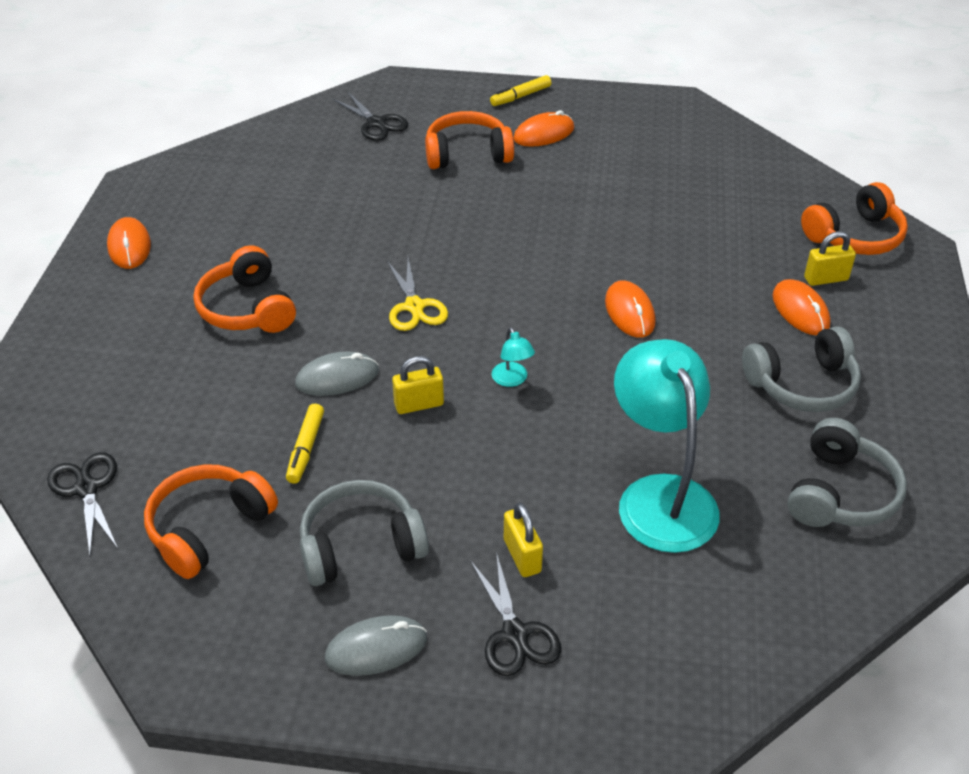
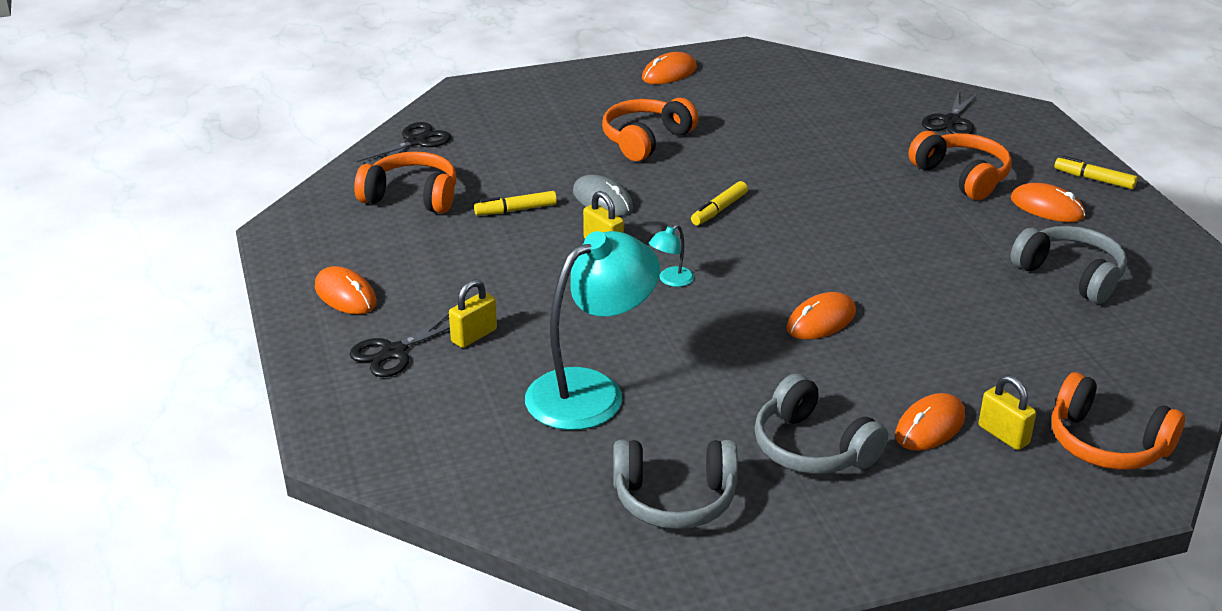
camera: 65 degrees right, 10 degrees down
grey headphones [300,480,429,586] -> grey headphones moved to [1010,226,1127,304]
grey mouse [325,615,427,676] -> orange mouse [315,266,377,314]
yellow scissors [387,258,448,331] -> yellow marker [691,181,748,225]

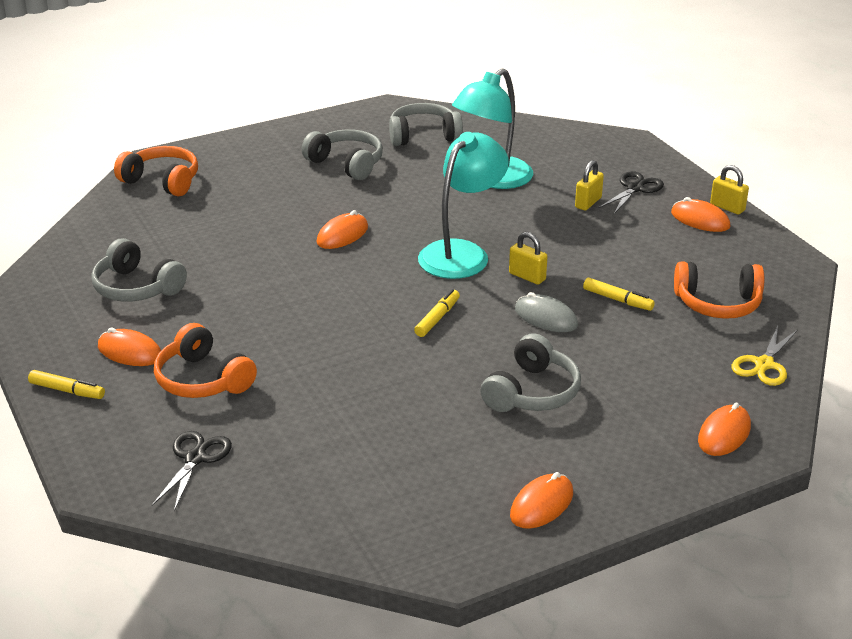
camera: 170 degrees right, 0 degrees up
black scissors [357,122,451,162] -> yellow scissors [732,326,798,386]
yellow marker [474,191,557,216] -> yellow marker turned 60 degrees clockwise [583,278,655,311]
orange headphones [602,98,698,161] -> grey headphones [480,333,581,412]
turquoise lamp [649,224,694,287] -> turquoise lamp [418,132,509,279], size x2.50
orange mouse [895,393,965,451] -> orange mouse moved to [698,402,751,456]
yellow padlock [978,375,1036,450] -> yellow padlock moved to [710,165,749,215]

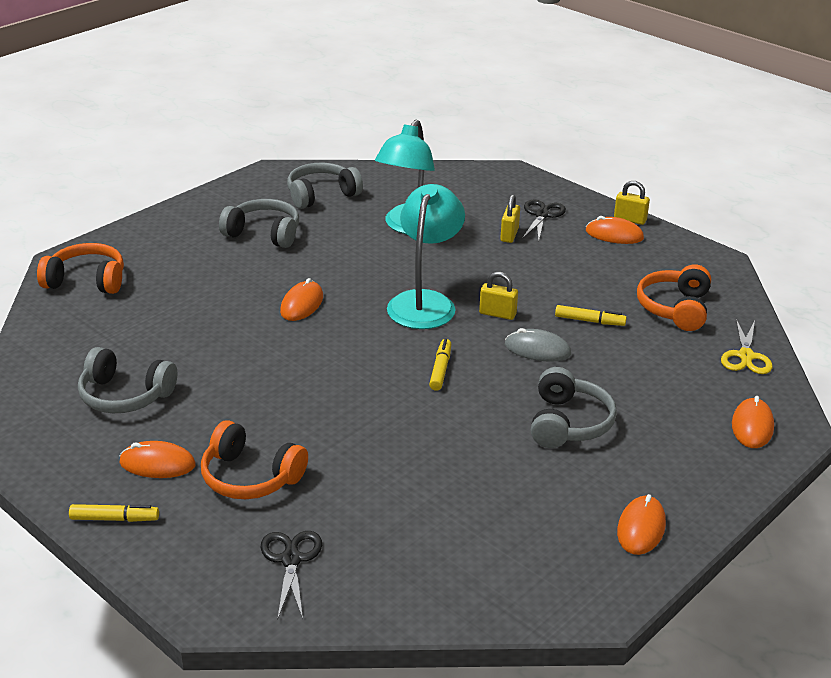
camera: 20 degrees left, 0 degrees up
orange headphones [674,261,764,319] -> orange headphones turned 120 degrees clockwise [637,264,711,331]

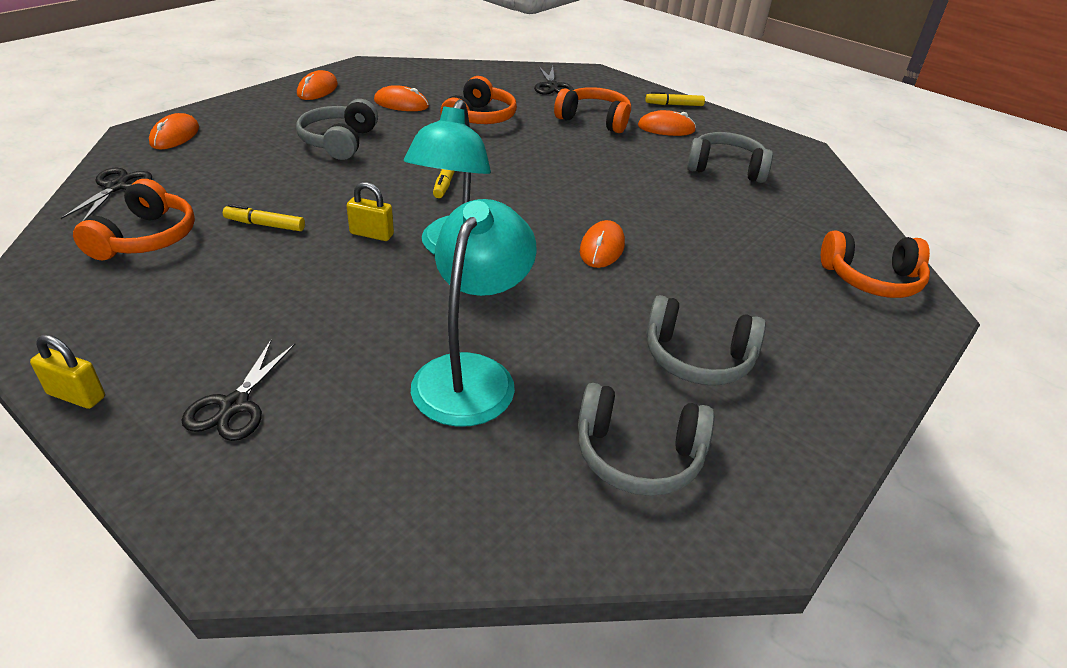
camera: 175 degrees right, 5 degrees up
grey headphones [287,162,363,209] -> grey headphones turned 45 degrees clockwise [578,383,714,496]
yellow padlock [500,194,520,243] -> none
grey mouse [505,328,571,362] -> none
orange mouse [586,216,644,244] -> orange mouse moved to [374,85,429,111]
yellow scissors [721,319,772,374] -> black scissors [61,168,152,221]
none -> orange headphones [441,76,517,124]

